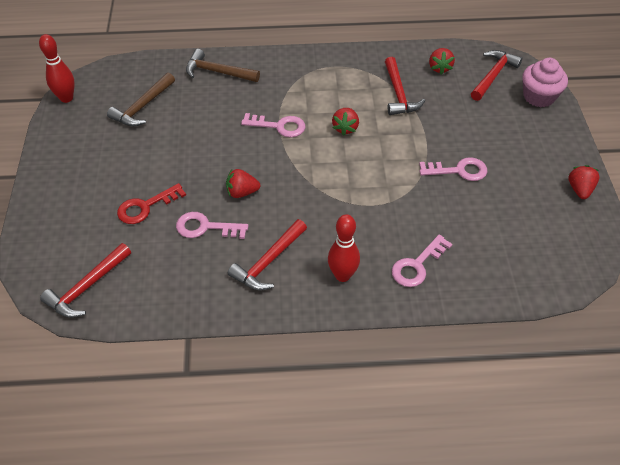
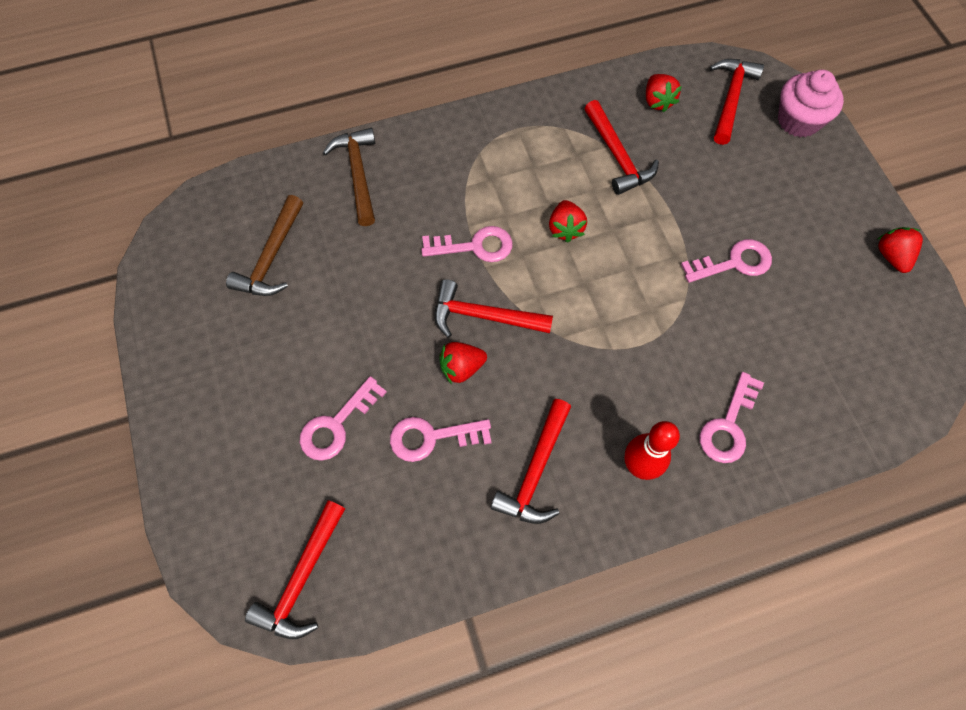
camera: 15 degrees left, 15 degrees up
red bowling pin [39,34,75,103] -> none
red key [117,183,186,224] -> pink key [300,376,387,461]
brown hammer [186,49,260,82] -> brown hammer turned 75 degrees clockwise [323,128,375,226]
none -> red hammer [434,279,553,338]

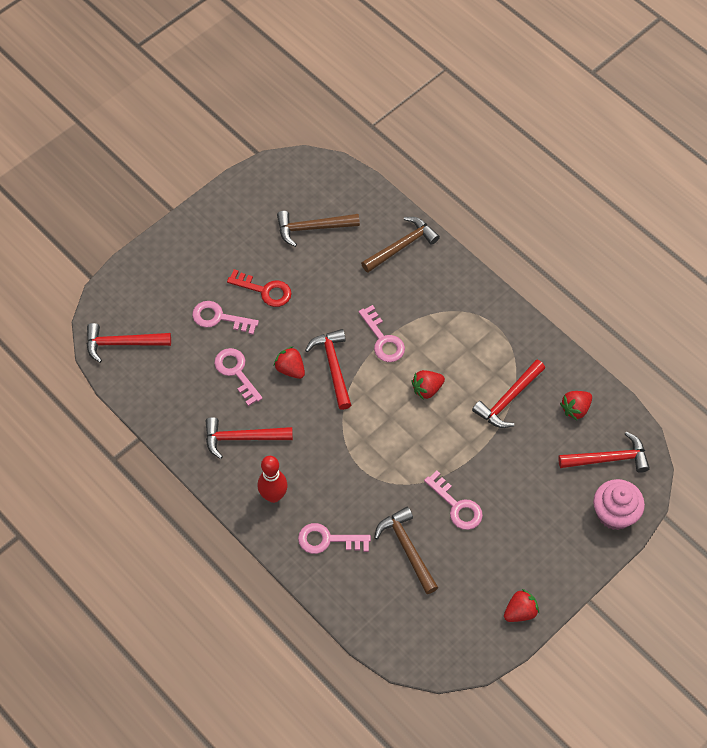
camera: 65 degrees right, 5 degrees down
none -> red key [227,269,292,307]
none -> brown hammer [374,507,438,594]

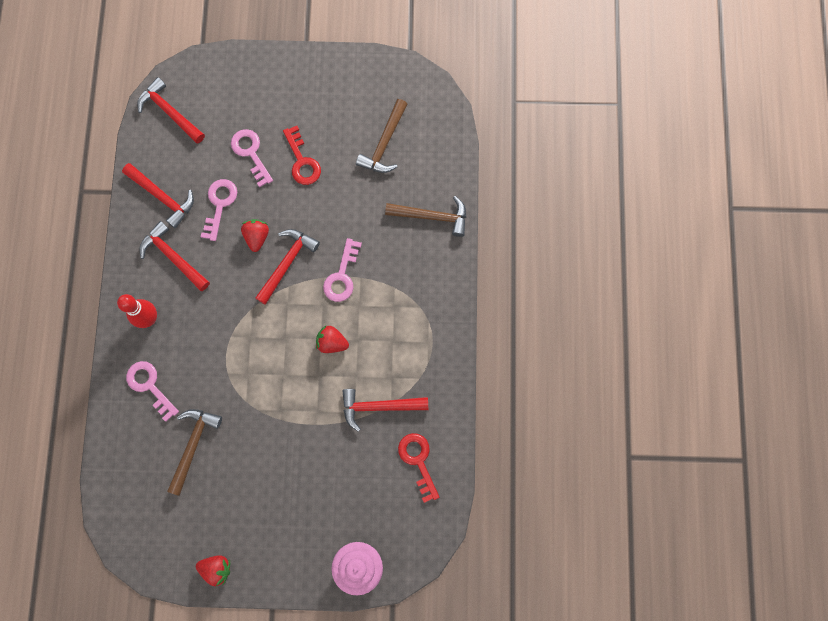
camera: 45 degrees right, 15 degrees up
brown hammer [277,211,360,247] -> brown hammer turned 105 degrees counterclockwise [356,99,408,173]
pink key [424,471,483,530] -> none
red hammer [558,432,650,473] -> red hammer moved to [122,163,194,229]
red strawberry [560,391,592,420] -> red key [398,433,439,503]

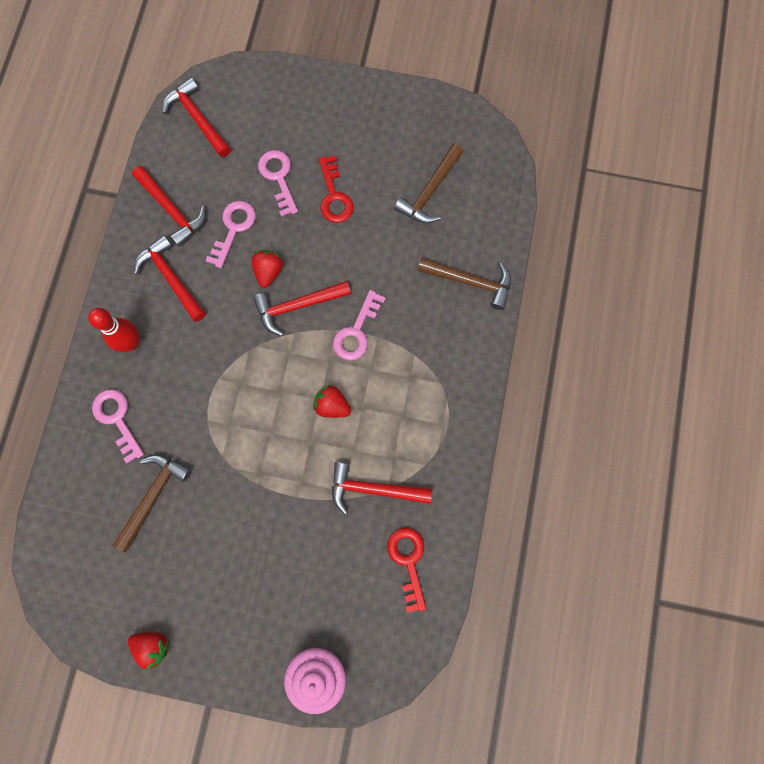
camera: 10 degrees right, 0 degrees up
red hammer [255,229,320,305] -> red hammer turned 150 degrees counterclockwise [253,281,351,336]

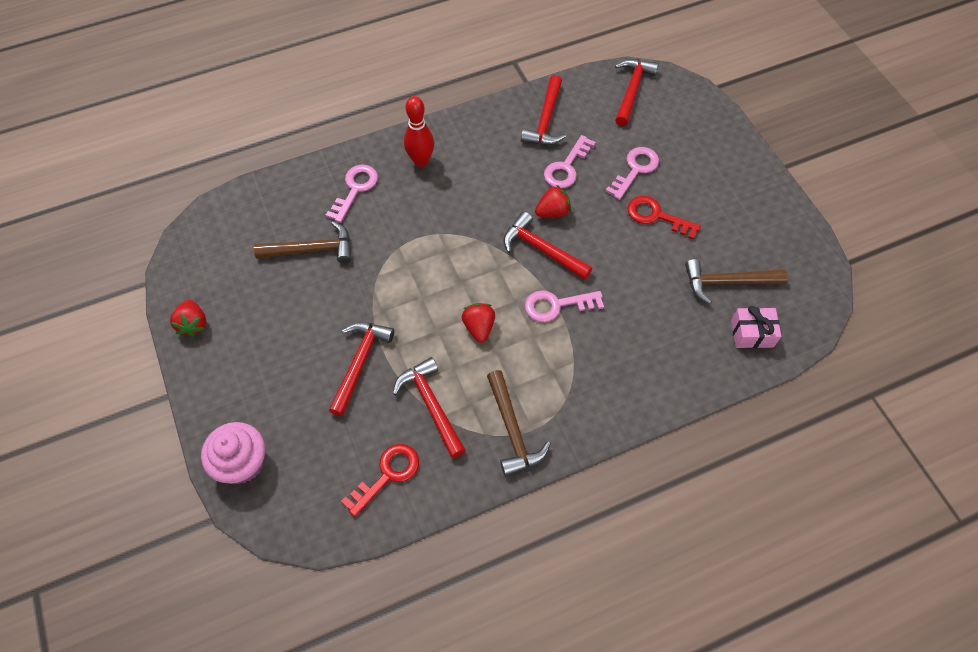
camera: 55 degrees right, 15 degrees down
red hammer [134,235,206,322] -> red hammer moved to [329,322,394,416]
pink key [205,201,256,268] -> pink key turned 135 degrees clockwise [544,135,596,188]
red key [319,155,354,223] -> red key turned 75 degrees clockwise [627,196,701,240]
brown hammer [418,258,511,310] -> brown hammer moved to [487,370,551,476]
none -> pink gift [731,306,781,348]

